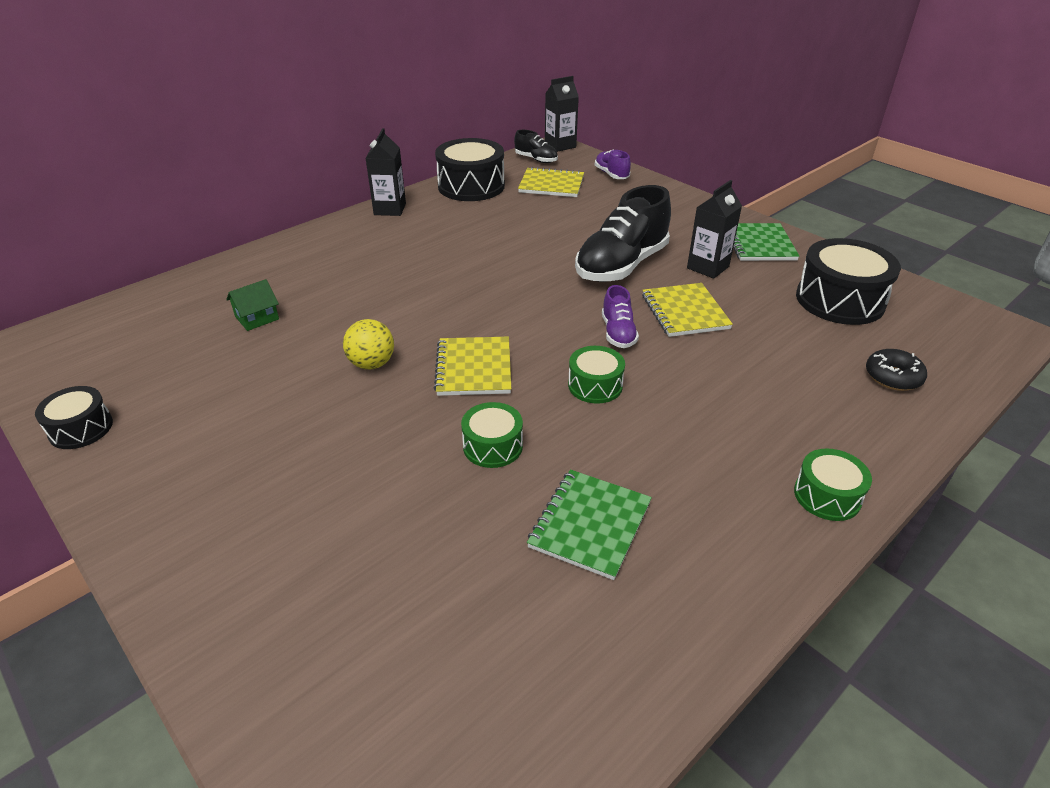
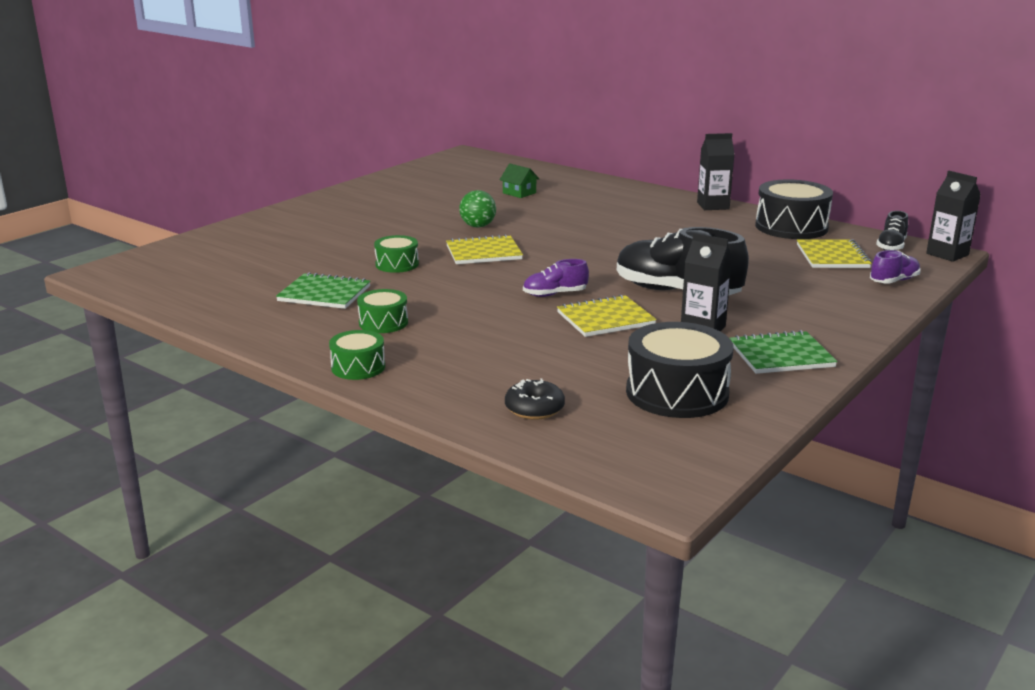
camera: 80 degrees right, 15 degrees down
black drum [35,386,113,449] -> none
yellow ball [343,319,394,369] -> green ball [459,190,496,227]
green drum [568,346,625,404] -> green drum moved to [357,289,408,333]

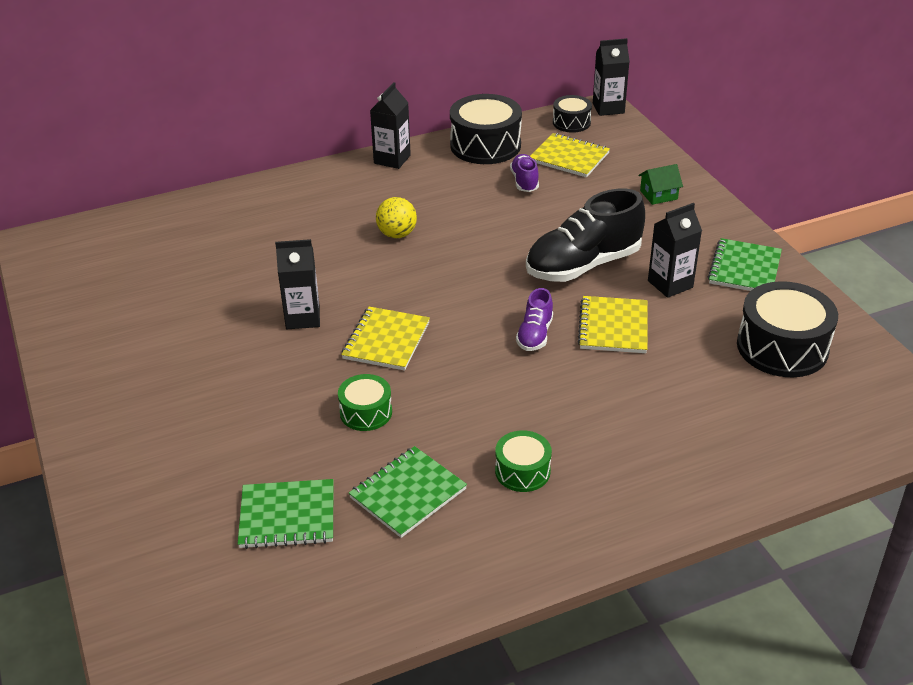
camera: 60 degrees left, 15 degrees up
green drum [329,330,385,380] -> none
green ball [459,190,496,227] -> black carton [275,239,320,329]
green house [500,164,539,198] -> green house moved to [638,164,683,205]
black donut [505,378,565,420] -> none
purple shoe [870,250,921,283] -> purple shoe moved to [510,154,539,192]
black shoe [876,211,908,250] -> black drum [553,95,592,133]
none -> green notebook [238,479,334,549]
none -> yellow ball [376,197,417,238]

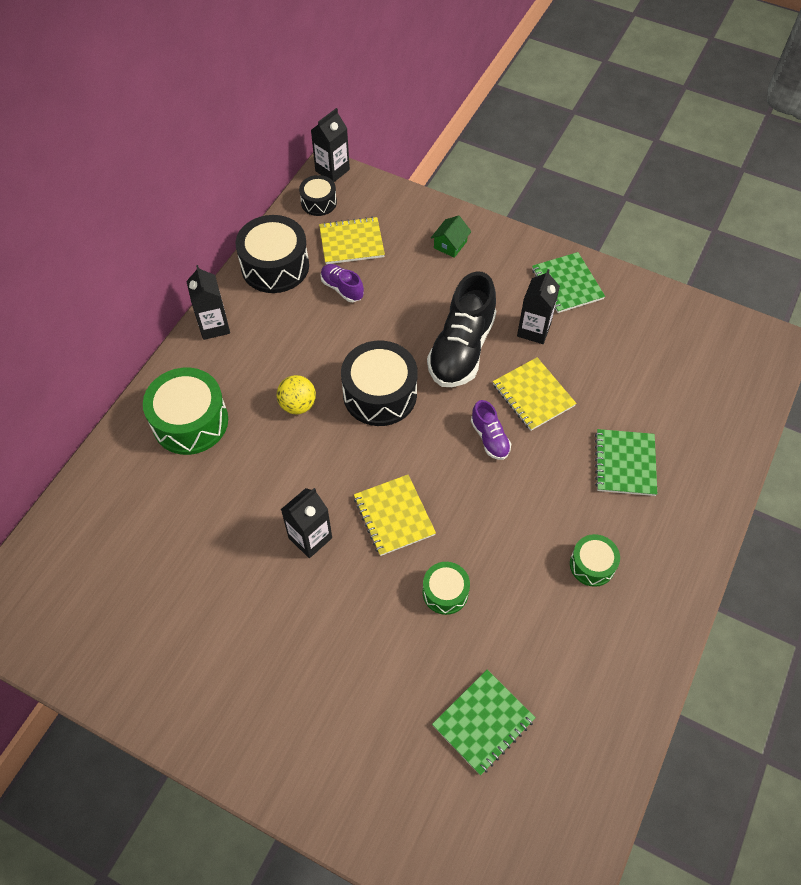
camera: 40 degrees left, 20 degrees up
green notebook [349,446,467,538] -> green notebook moved to [595,429,657,496]
black drum [737,281,838,377] -> black drum moved to [341,341,418,426]
none -> green drum [143,368,228,455]

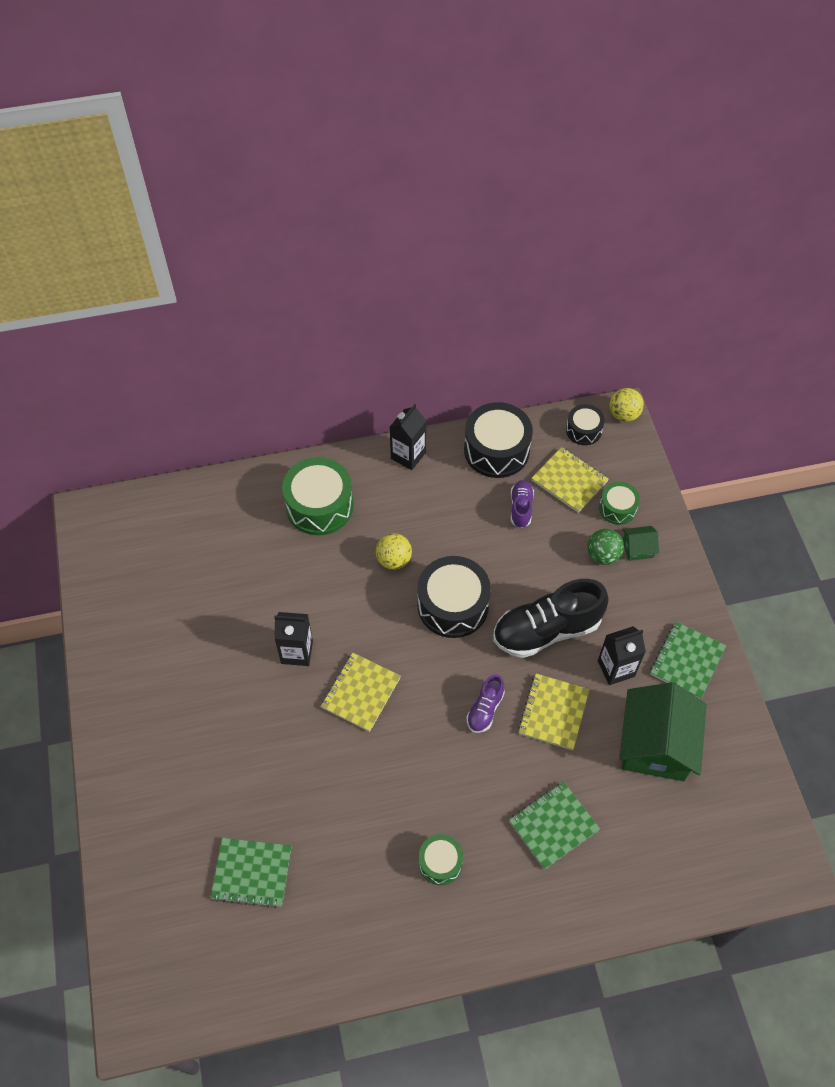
camera: 50 degrees right, 0 degrees up
black carton [311,108,350,182] -> yellow ball [610,388,644,422]
green drum [422,562,470,615] -> green drum moved to [599,482,640,525]
none -> green ball [587,529,624,565]
none -> green house [619,682,707,781]

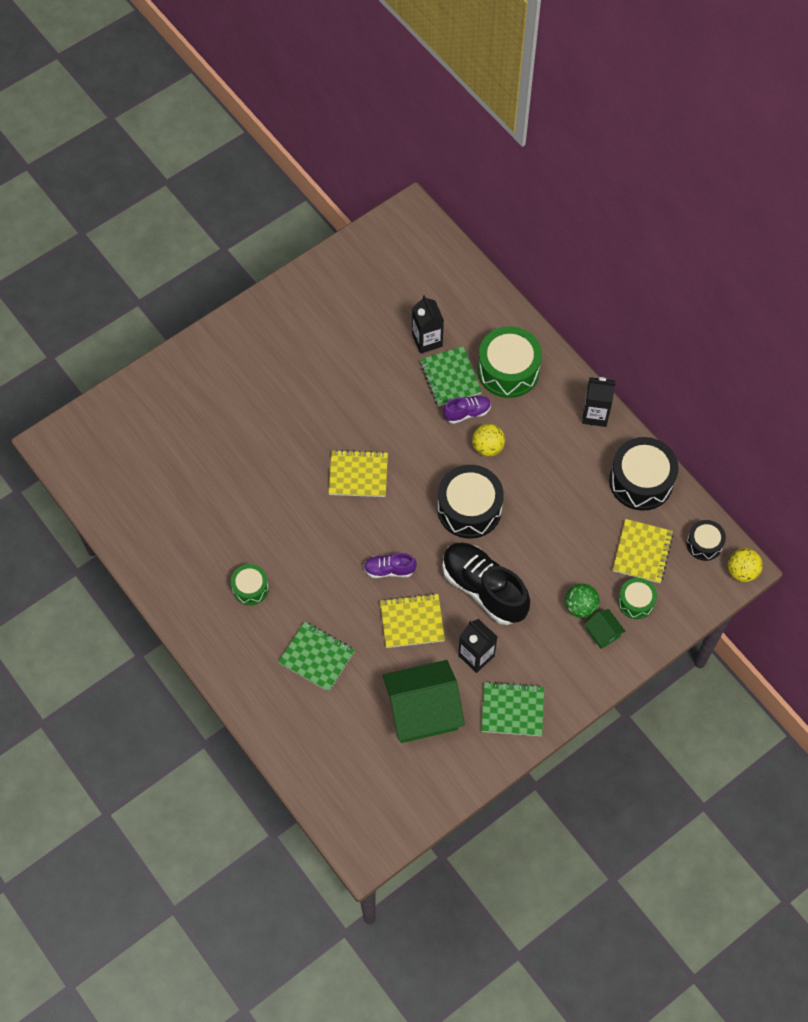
camera: 65 degrees right, 5 degrees up
green notebook [210,838,292,908] -> green notebook moved to [420,346,482,406]
black carton [274,612,313,666] -> black carton moved to [412,295,444,354]
purple shoe [511,480,534,528] -> purple shoe moved to [443,396,491,424]

